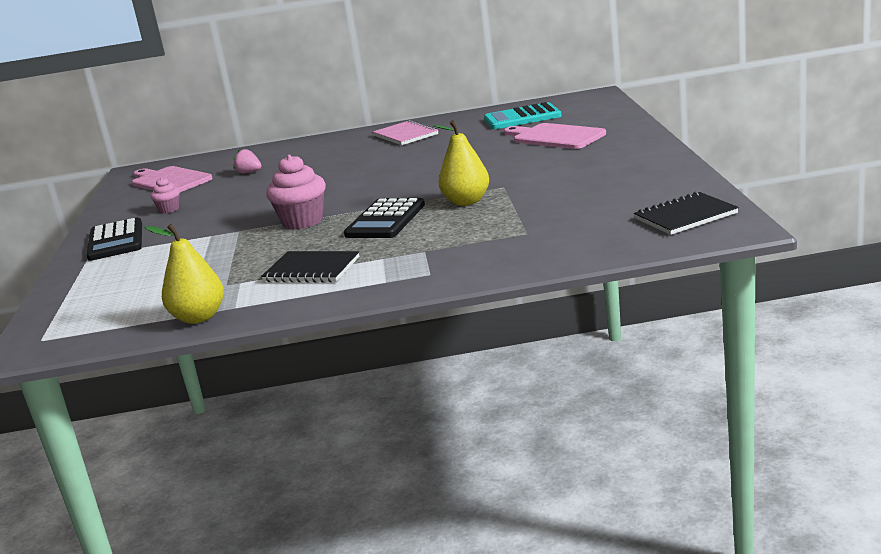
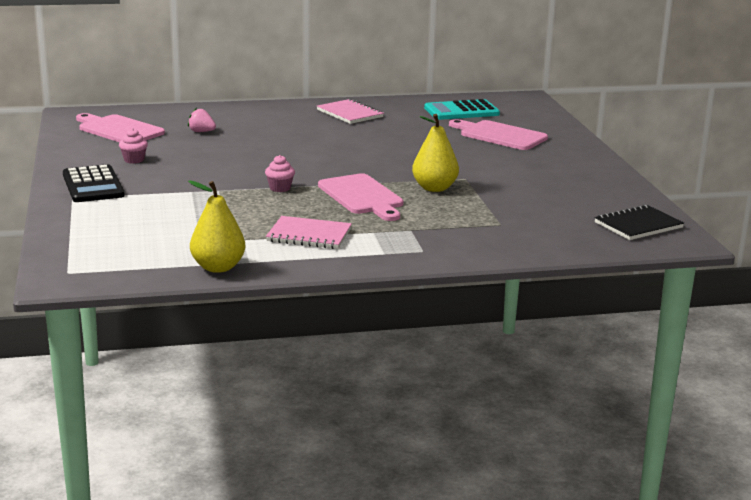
camera: 10 degrees left, 0 degrees up
black notebook [261,251,359,282] -> pink notebook [266,216,352,249]
pink cupcake [266,155,326,229] -> pink cupcake [265,155,295,192], size x0.54
black calculator [344,198,425,238] -> pink cutting board [318,173,404,221]

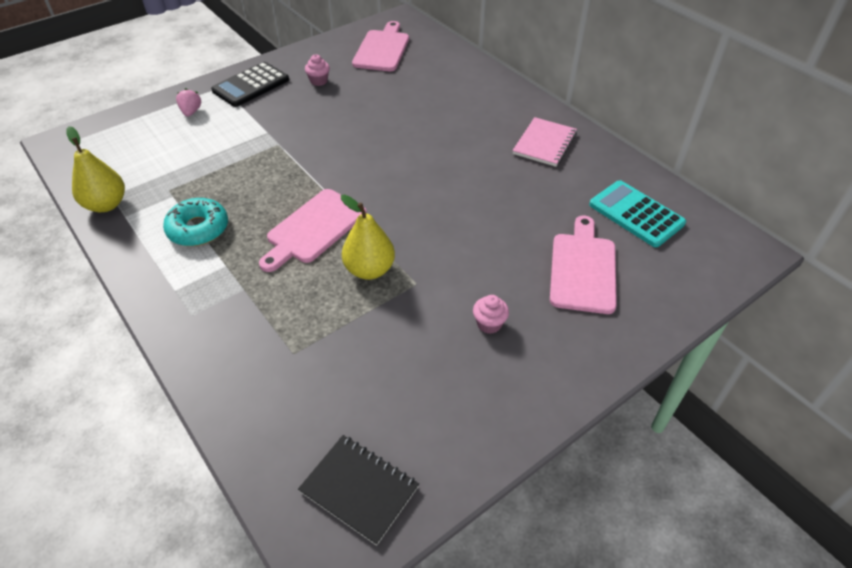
camera: 65 degrees right, 25 degrees up
pink strawberry [188,108,216,132] -> pink strawberry moved to [176,88,201,117]
pink cupcake [265,155,295,192] -> pink cupcake moved to [473,295,509,334]
pink notebook [266,216,352,249] -> turquoise donut [163,198,228,246]

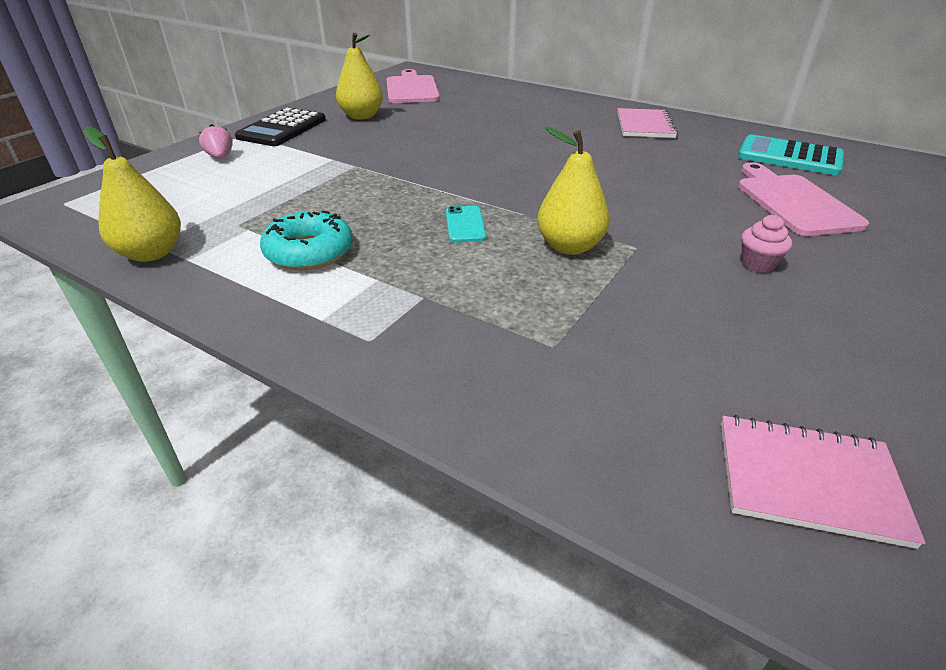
camera: 20 degrees left, 10 degrees down
pink cutting board [259,189,367,272] -> turquoise phone [446,206,486,243]
black notebook [298,435,419,546] -> pink notebook [721,415,925,549]
pink cupcake [305,54,330,86] -> yellow pear [336,33,383,120]

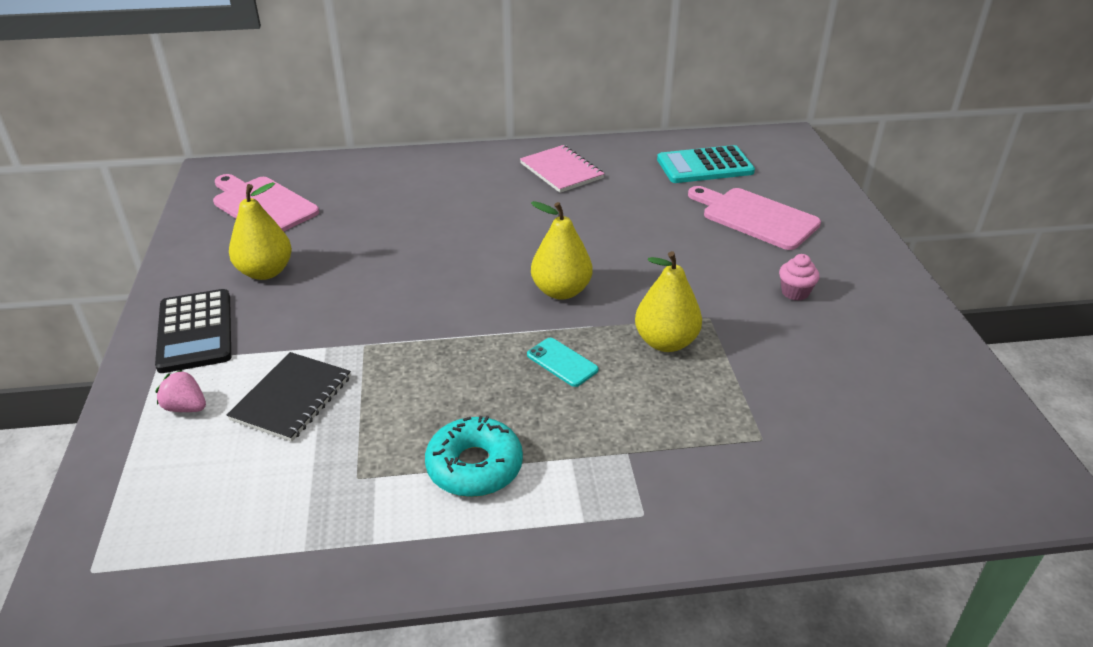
camera: 40 degrees left, 0 degrees up
yellow pear [84,127,181,262] -> yellow pear moved to [531,201,593,300]
pink notebook [721,415,925,549] -> none
none -> black notebook [227,352,351,442]

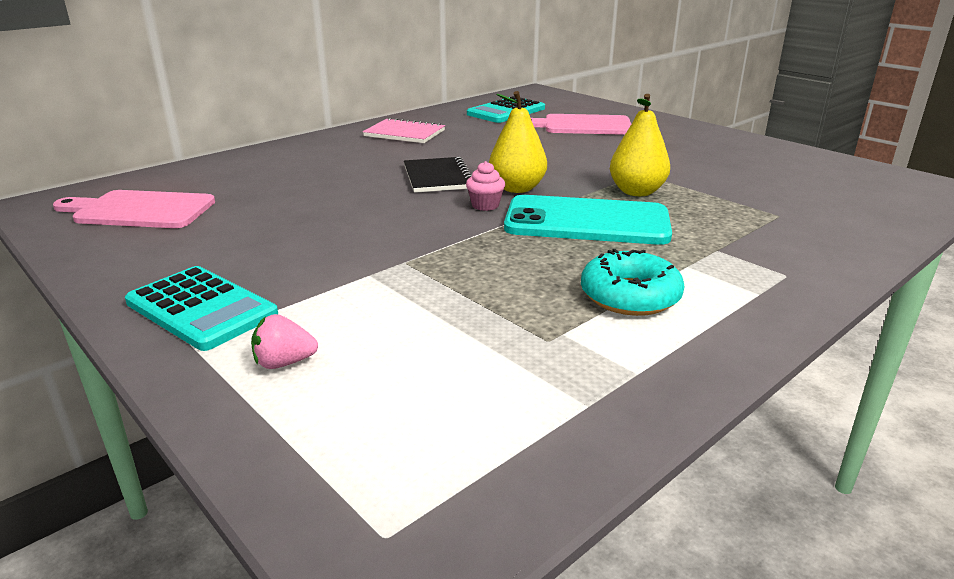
camera: 35 degrees left, 10 degrees down
black calculator [155,289,231,373] -> turquoise calculator [125,266,278,351]
black notebook [227,352,351,442] -> black notebook moved to [404,157,472,193]
yellow pear [229,182,292,280] -> none
turquoise phone [527,338,599,387] -> turquoise phone [504,195,672,245], size x2.38
pink cupcake [779,254,820,301] -> pink cupcake moved to [466,161,505,211]

